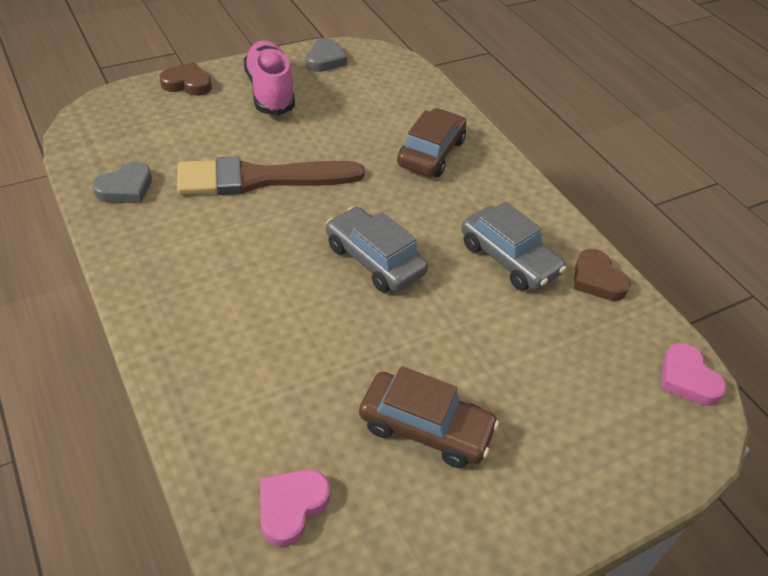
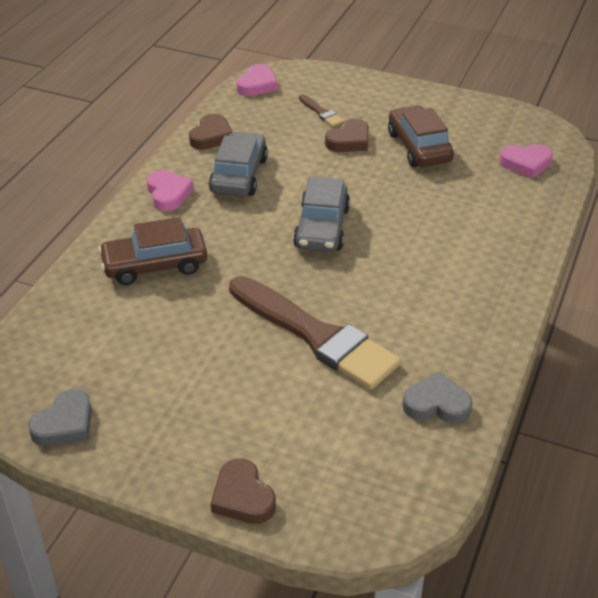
camera: 125 degrees left, 5 degrees down
pink shoe [244,41,295,116] -> none
grey heart [305,38,347,72] -> grey heart turned 150 degrees clockwise [28,389,92,446]
none -> pink heart [147,170,194,211]
none -> brown brush [299,94,344,127]
none -> brown heart [325,118,369,152]

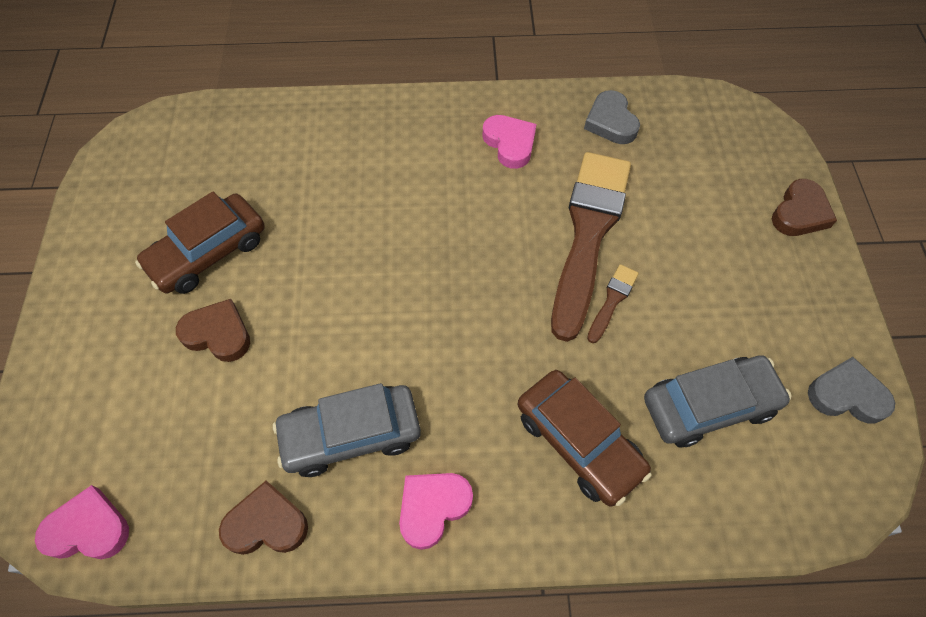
camera: 115 degrees left, 20 degrees up
grey car [293,176,350,252] -> grey car moved to [644,355,792,447]
brown brush [299,94,344,127] -> brown brush moved to [587,264,639,343]
pink heart [499,144,553,178] -> pink heart moved to [482,115,537,169]

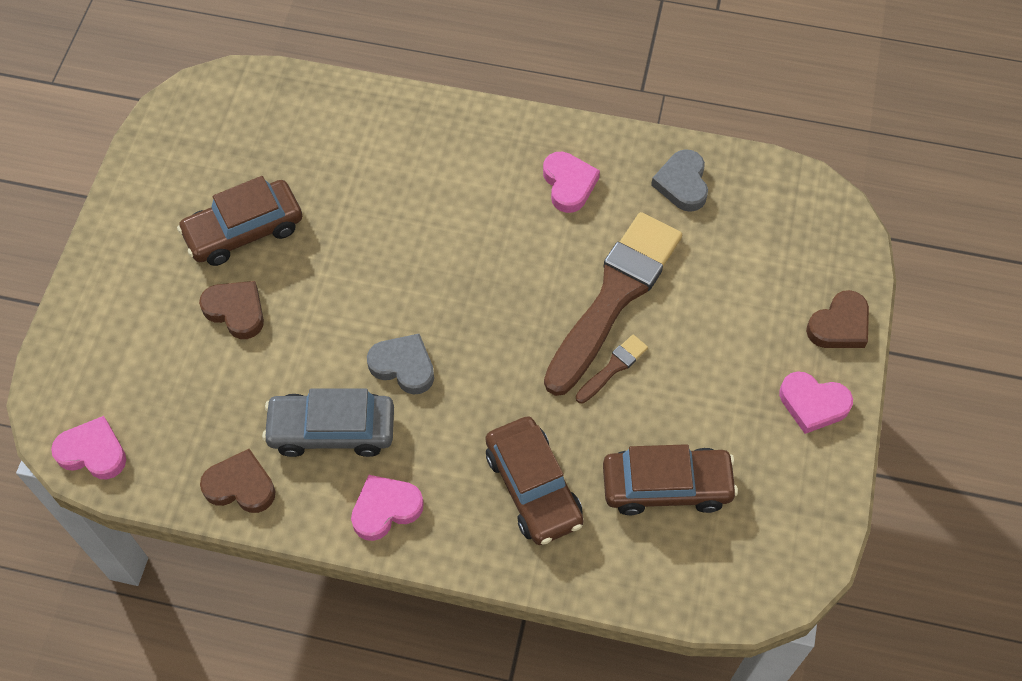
camera: 15 degrees right, 0 degrees up
grey car [644,355,792,447] -> brown car [603,444,738,515]
grey heart [808,357,895,423] -> grey heart moved to [367,334,434,395]
none -> pink heart [779,371,853,434]

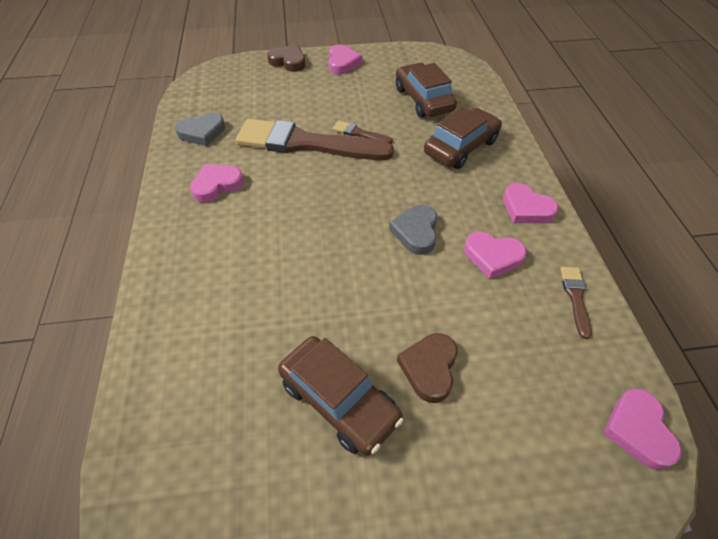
camera: 110 degrees left, 10 degrees down
brown heart [200,449,276,513] -> brown brush [560,267,592,339]
grey car [262,388,394,457] -> pink heart [464,232,527,279]

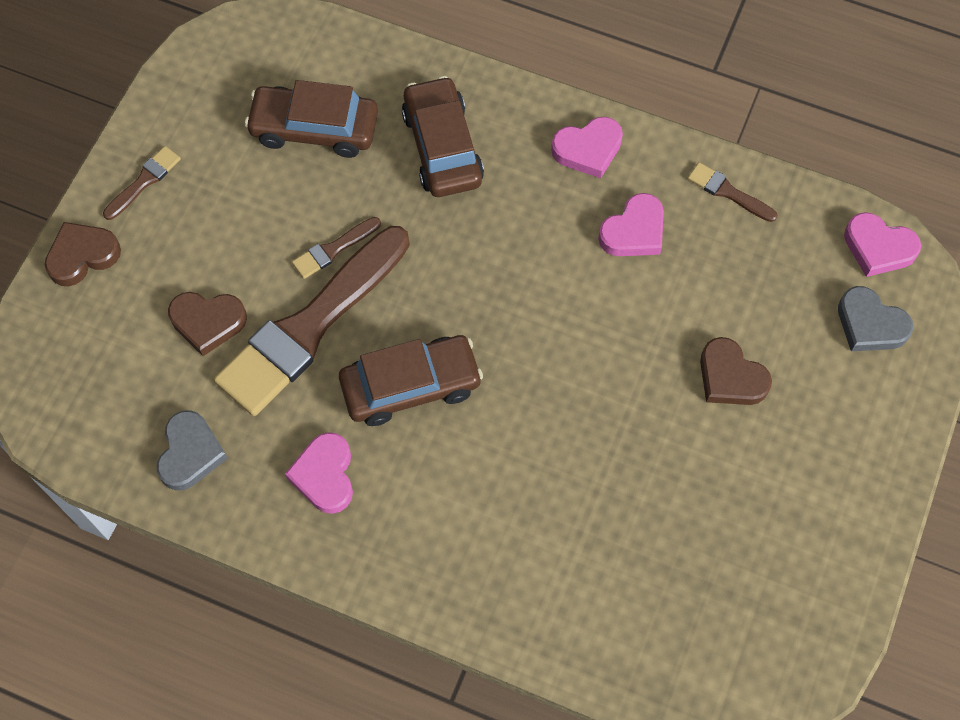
camera: 60 degrees left, 15 degrees up
brown car [278,336,404,456] -> brown car moved to [339,335,483,426]
pink heart [328,45,362,74] -> brown brush [103,146,181,220]
grey heart [389,205,437,255] -> grey heart moved to [838,286,913,351]
none -> brown heart [168,292,247,356]

